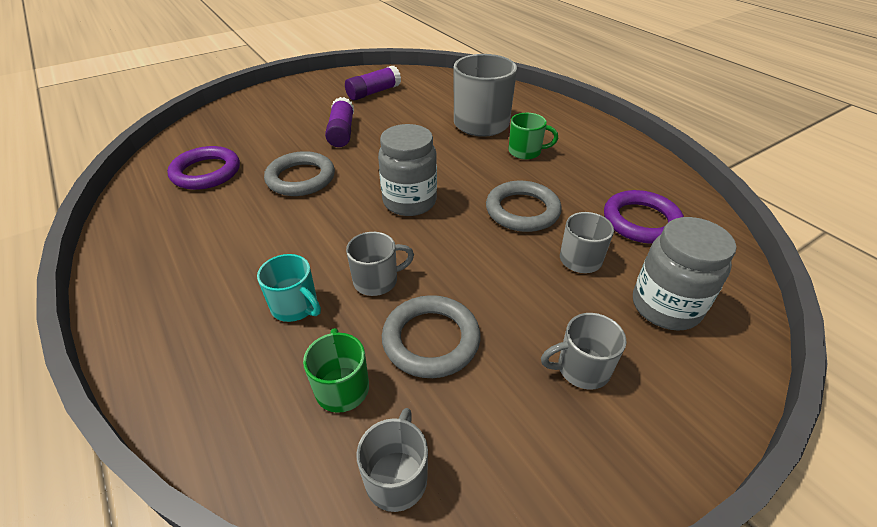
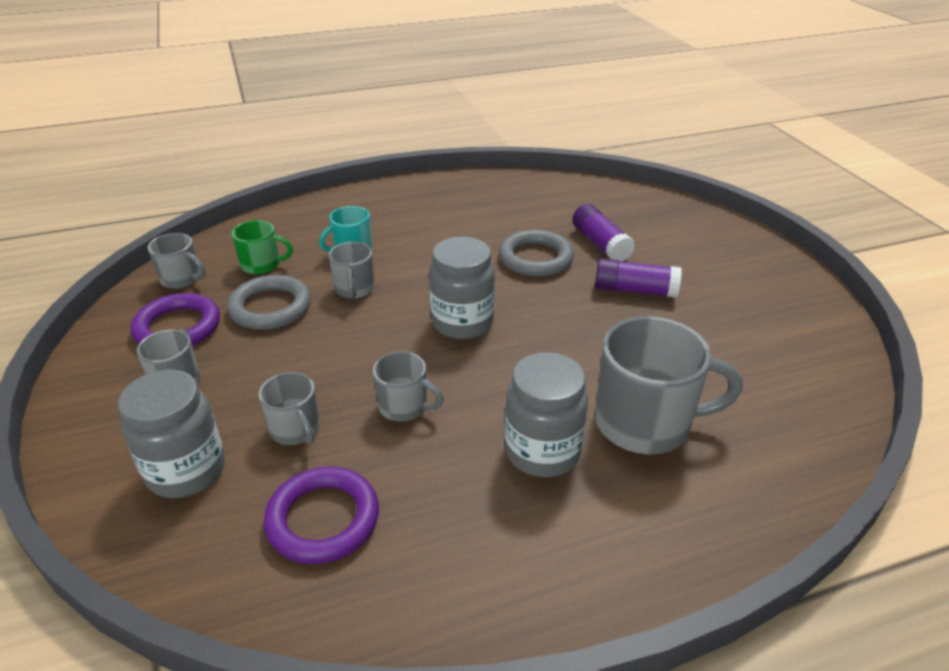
camera: 105 degrees right, 5 degrees down
purple ring [167,146,240,190] -> purple ring moved to [131,293,220,346]
purple glue stick [345,66,401,101] -> purple glue stick moved to [572,204,635,261]
grey ring [486,181,562,232] -> grey mug [373,351,444,422]
green mug [509,113,558,160] -> grey jar [504,352,588,478]

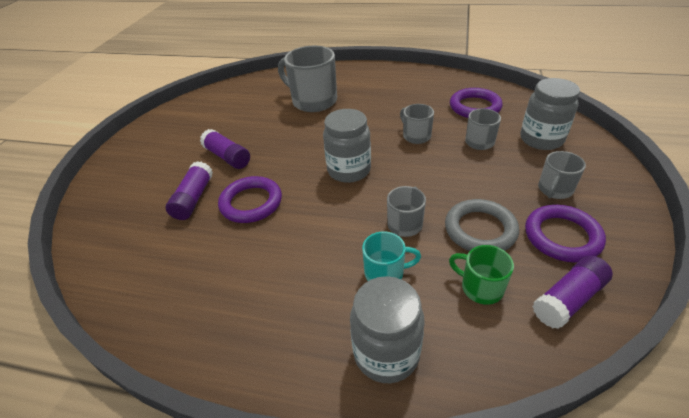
camera: 145 degrees left, 5 degrees up
grey mug [148,233,205,289] -> purple glue stick [532,256,613,329]
grey ring [499,230,574,277] -> purple ring [218,176,282,223]
grey jar [504,352,588,478] -> grey jar moved to [350,276,425,383]

